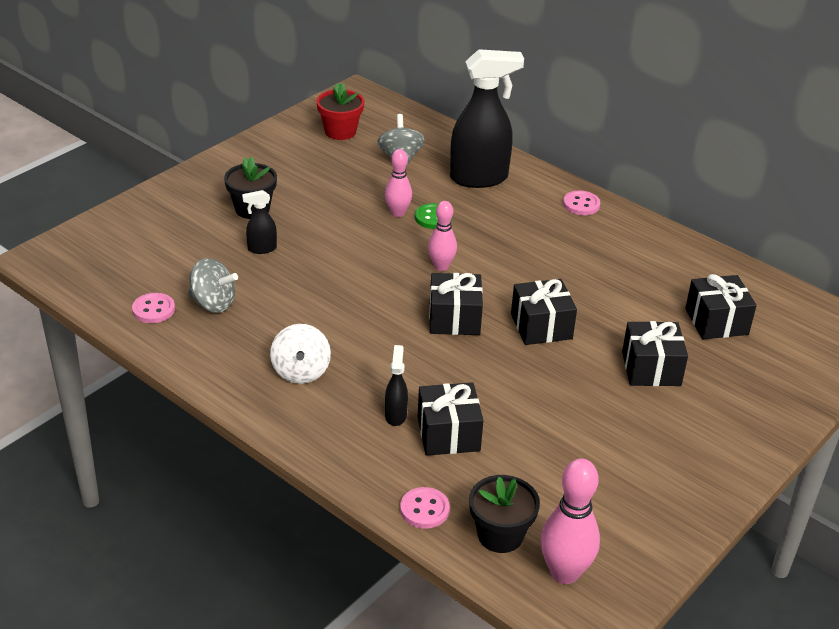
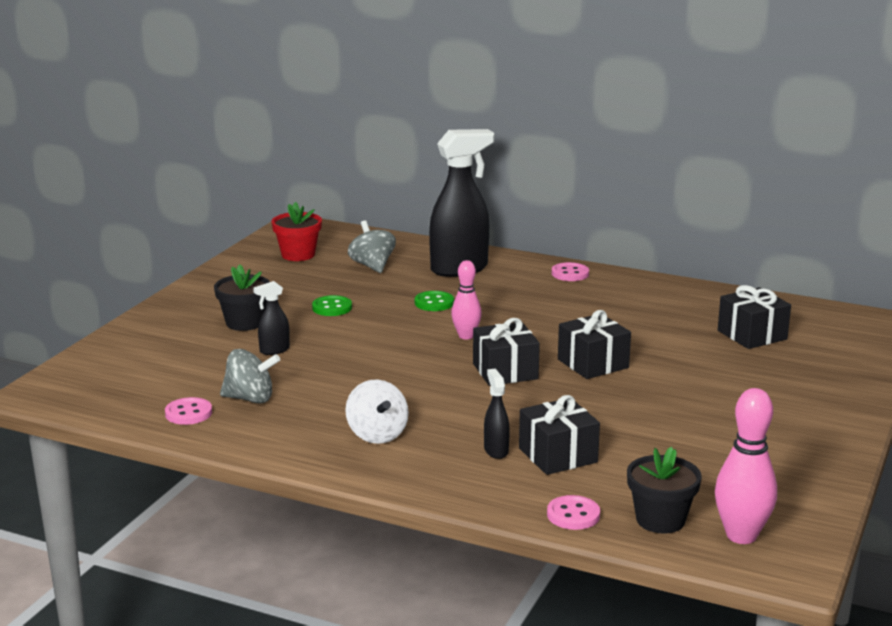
camera: 15 degrees left, 15 degrees down
pink bowling pin [385,149,412,217] -> none
black gift [622,321,688,386] -> none
none -> green button [312,295,352,316]

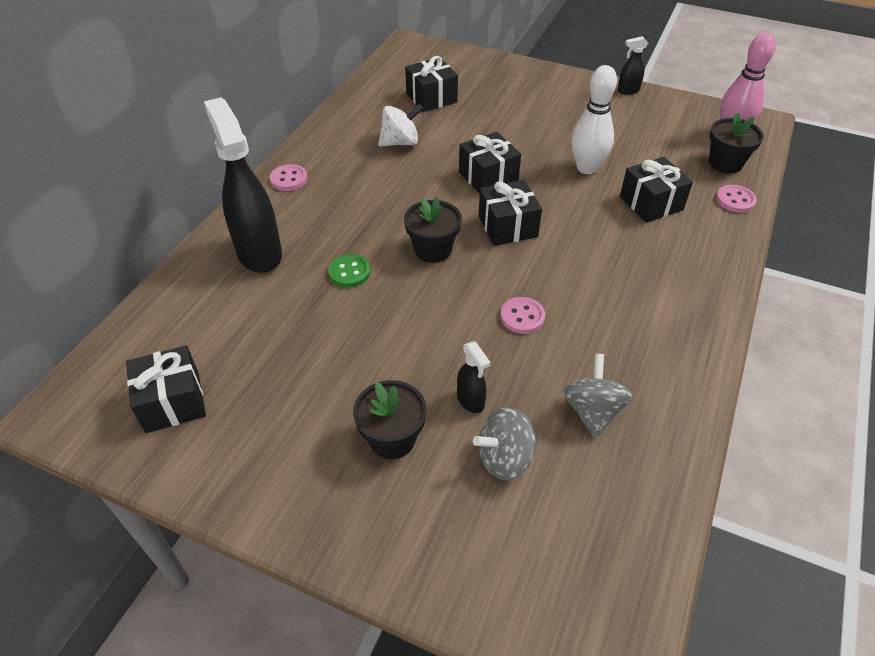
camera: 90 degrees left, 25 degrees up
pink button [165,397,212,425] -> pink button moved to [500,297,545,334]
red flower pot [271,202,322,261] -> black gift [126,345,206,433]
green button [312,295,352,316] -> none
white spinning top [345,379,409,444] -> white spinning top moved to [378,104,424,147]
grey spinning top [348,220,396,273] -> grey spinning top moved to [473,407,537,480]
pink bowling pin [451,260,482,340] -> black flower pot [404,197,462,263]
black spray bottle [484,369,510,459] -> black spray bottle moved to [618,36,648,95]
none -> white bowling pin [571,65,617,174]

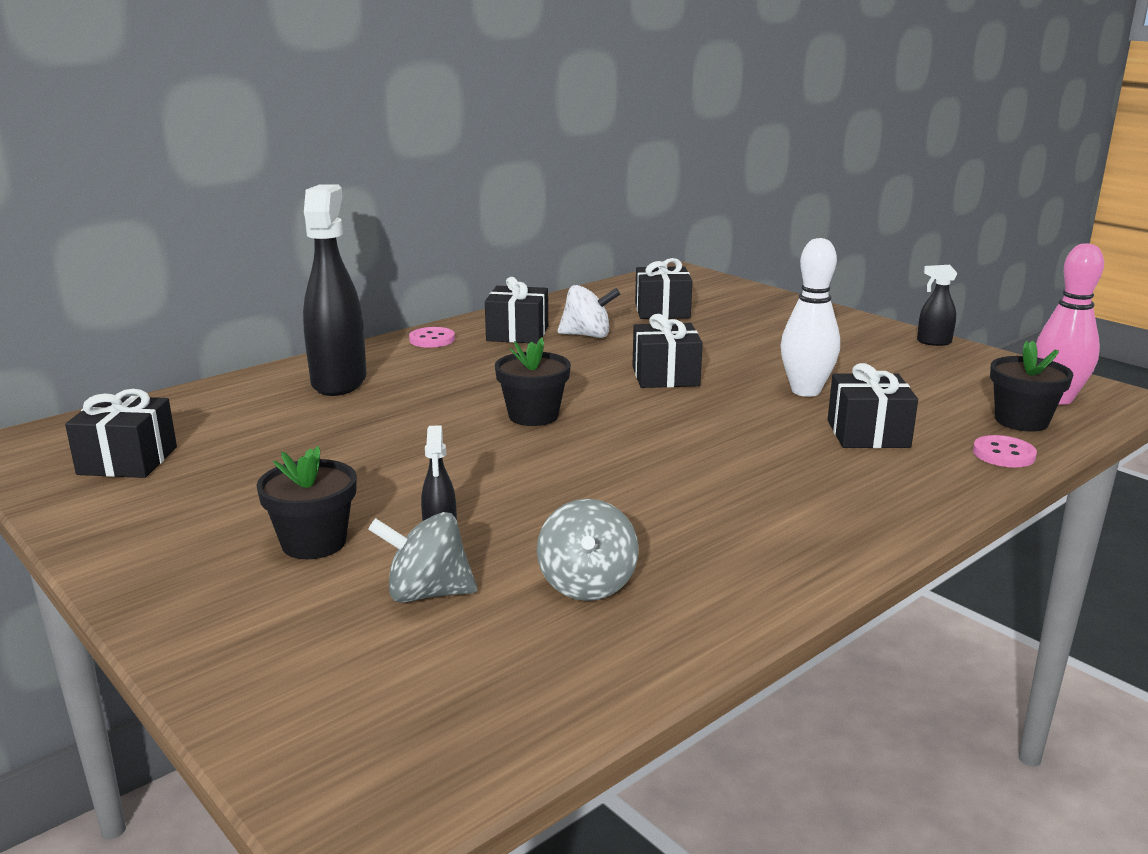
camera: 25 degrees right, 25 degrees down
green button [328,254,371,287] -> none
black gift [479,180,542,246] -> black gift moved to [485,277,548,344]
pink button [500,297,545,334] -> none
grey spinning top [563,354,633,438] -> grey spinning top turned 150 degrees clockwise [537,499,639,601]

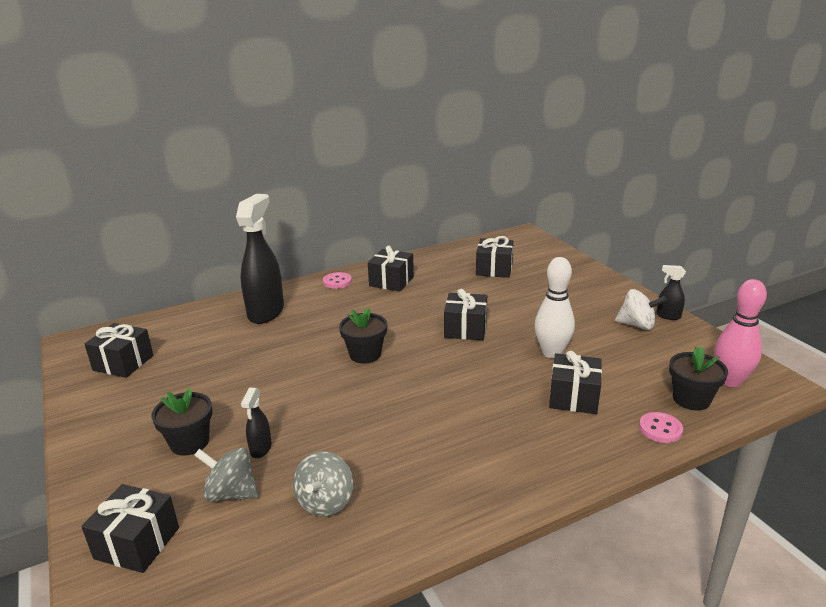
camera: 15 degrees right, 5 degrees up
white spinning top [558,285,620,338] -> white spinning top moved to [615,289,667,330]
none -> black gift [81,484,179,573]

